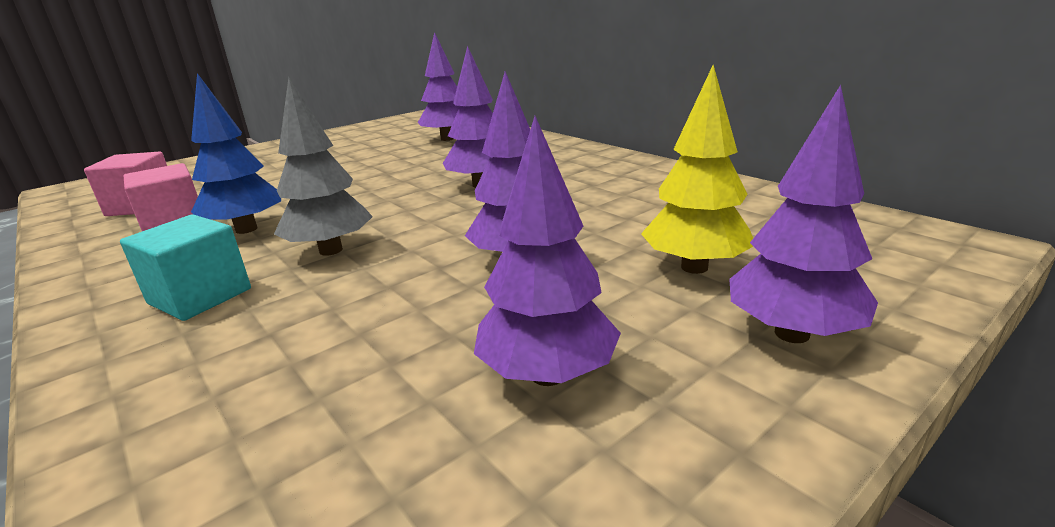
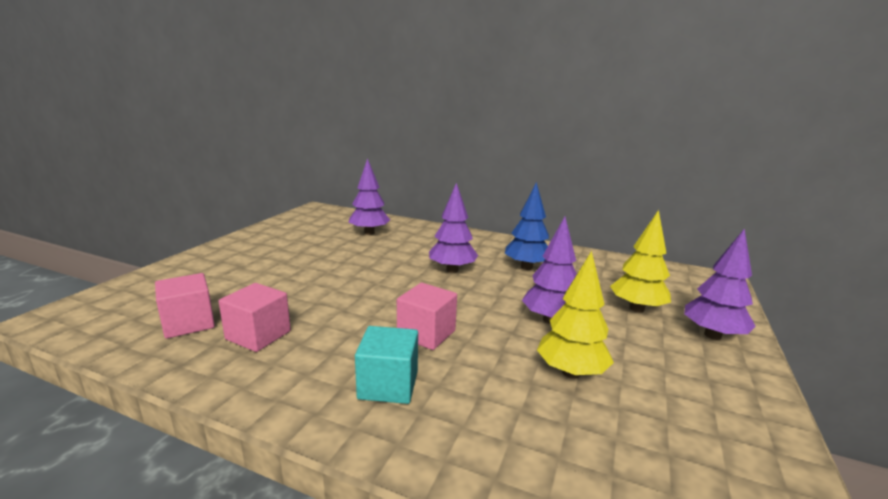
camera: 30 degrees left, 5 degrees down
blue tree [191,73,281,234] -> blue tree moved to [505,182,549,270]
grey tree [274,78,373,256] -> pink cube [397,283,457,350]
purple tree [474,116,621,386] -> none
none -> yellow tree [537,251,614,379]

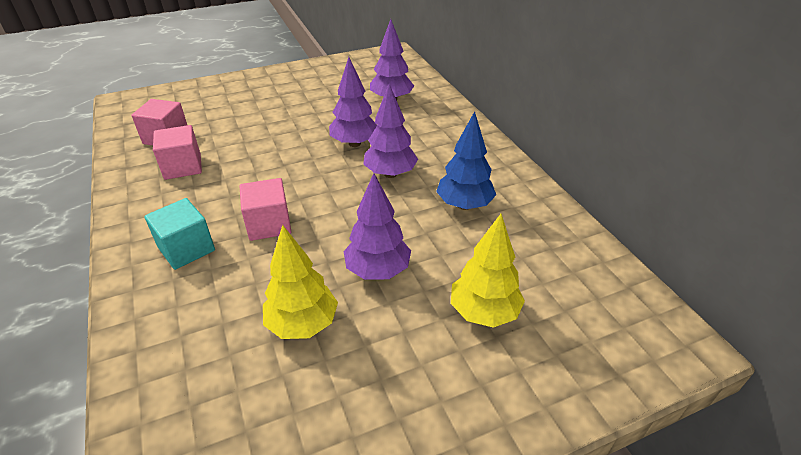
camera: 45 degrees right, 20 degrees up
purple tree [684,228,756,340] -> purple tree moved to [329,57,377,147]

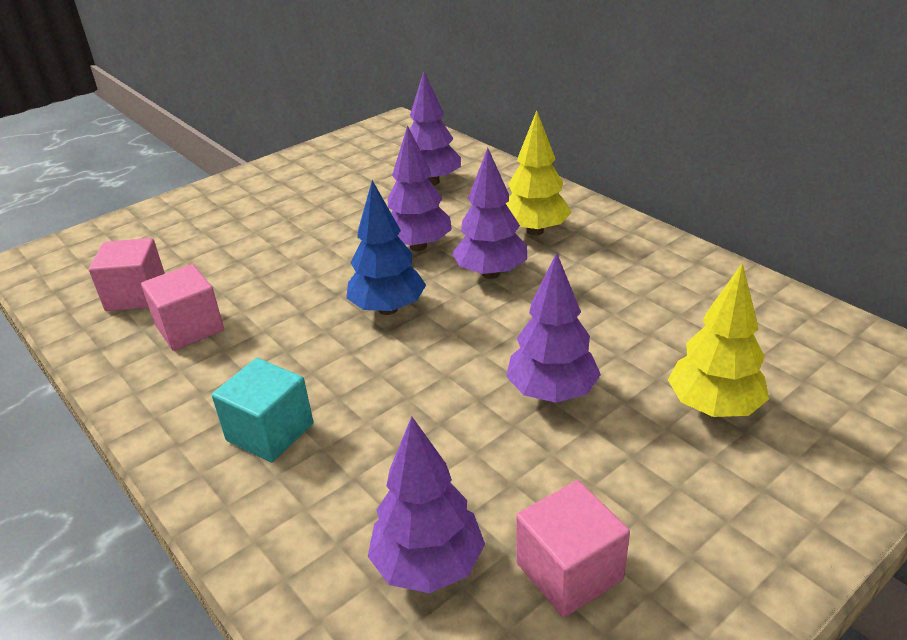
camera: 15 degrees left, 5 degrees down
pink cube [240,178,291,241] -> pink cube moved to [516,480,630,617]
yellow tree [263,225,338,339] -> yellow tree moved to [506,111,572,236]
blue tree [436,111,496,210] -> blue tree moved to [346,180,426,315]
none -> purple tree [368,416,485,593]

